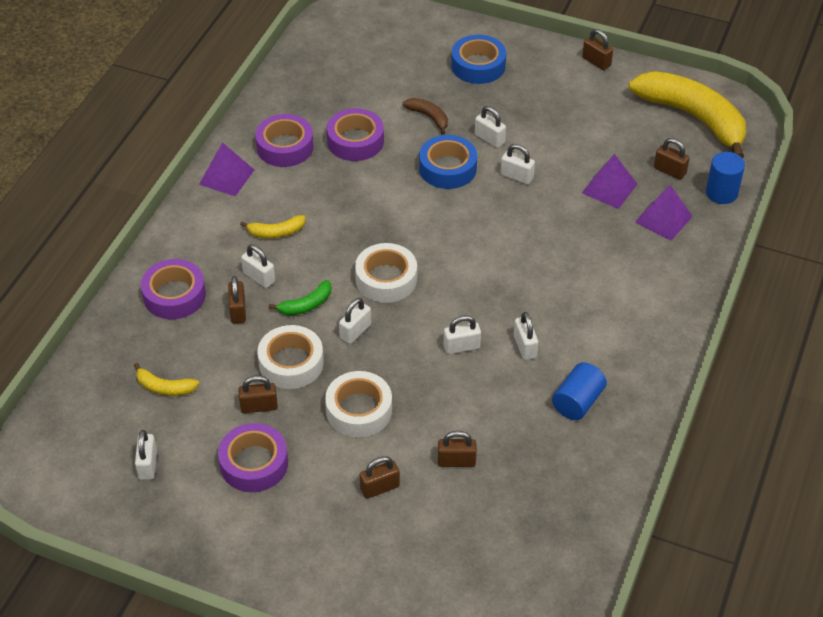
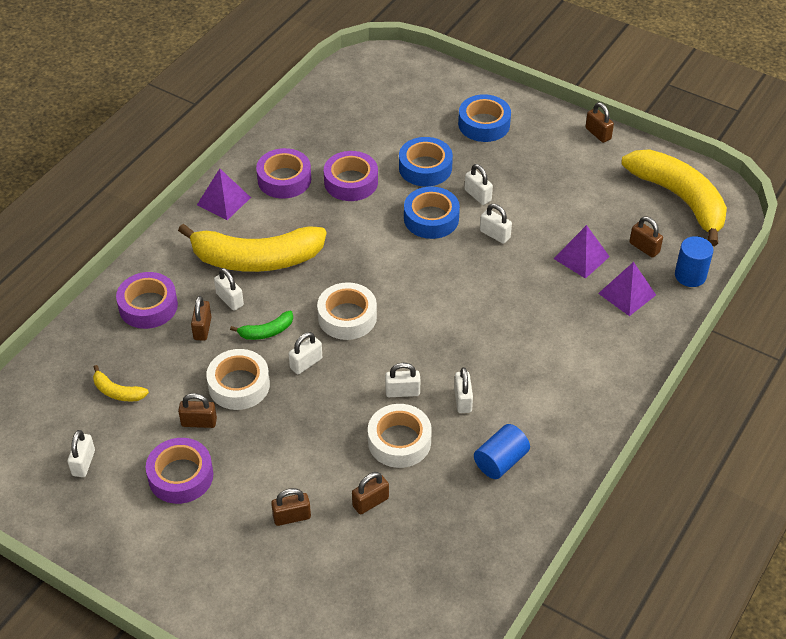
camera: 10 degrees right, 0 degrees up
yellow banana [240,215,306,238] -> yellow banana [178,224,326,272], size x2.40
white tape [325,371,392,437] -> white tape moved to [368,404,432,468]
brown banana [402,98,448,135] -> blue tape [399,137,453,187]
brown padlock [438,431,477,467] -> brown padlock turned 45 degrees counterclockwise [352,472,389,514]

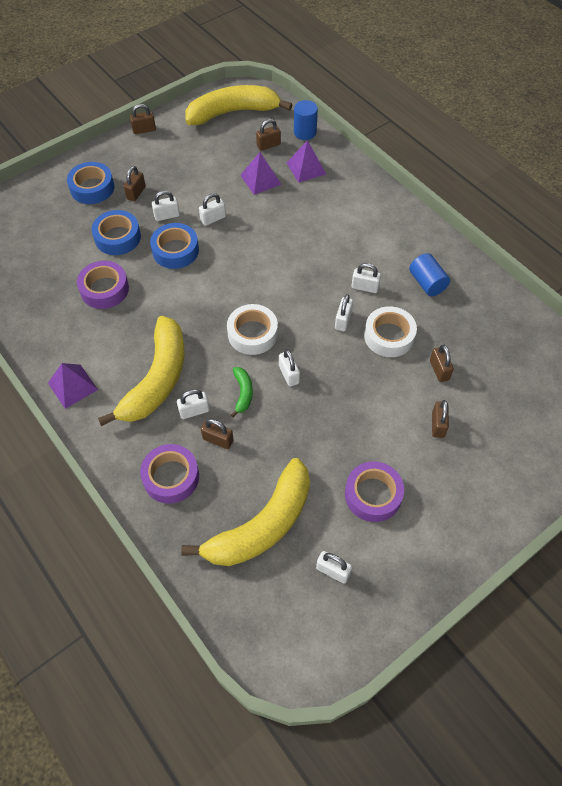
camera: 70 degrees left, 10 degrees up
yellow banana [93,365,149,401] -> yellow banana [181,458,310,566], size x2.40
brown padlock [178,393,217,428] -> brown padlock moved to [124,166,146,201]
white tape [206,349,270,410] -> none
purple tape [256,148,311,199] -> none

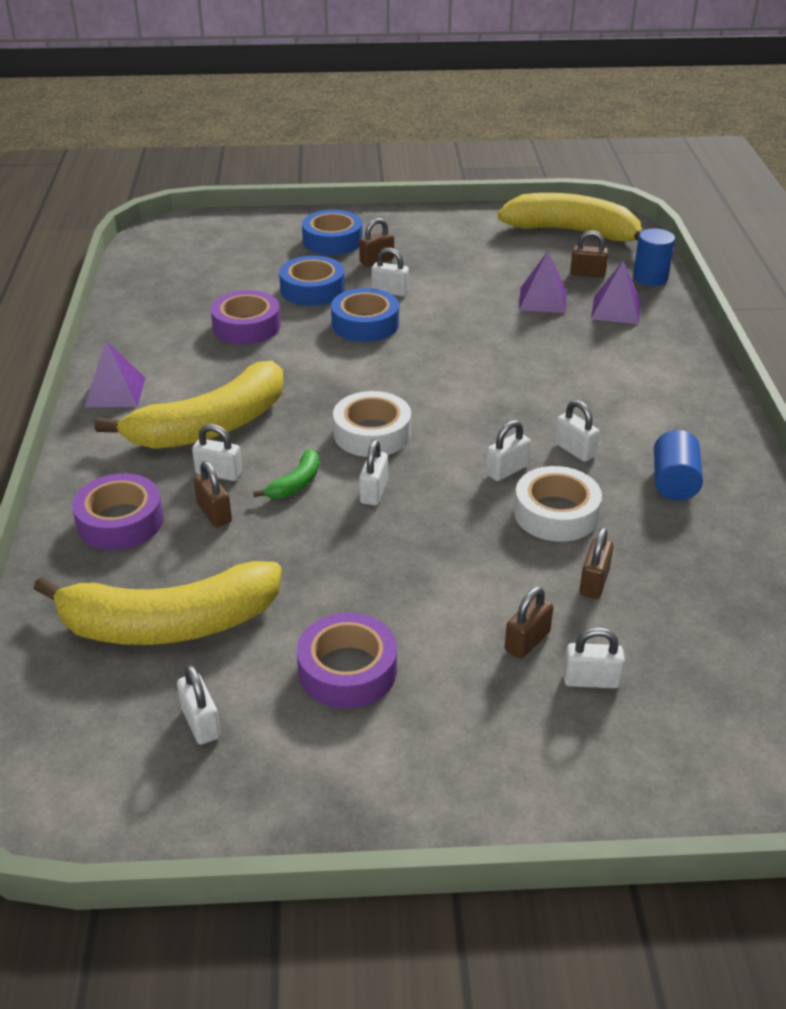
camera: 35 degrees right, 20 degrees down
brown padlock [130,104,156,134] -> none
white padlock [199,193,226,226] -> white padlock moved to [563,627,625,688]

